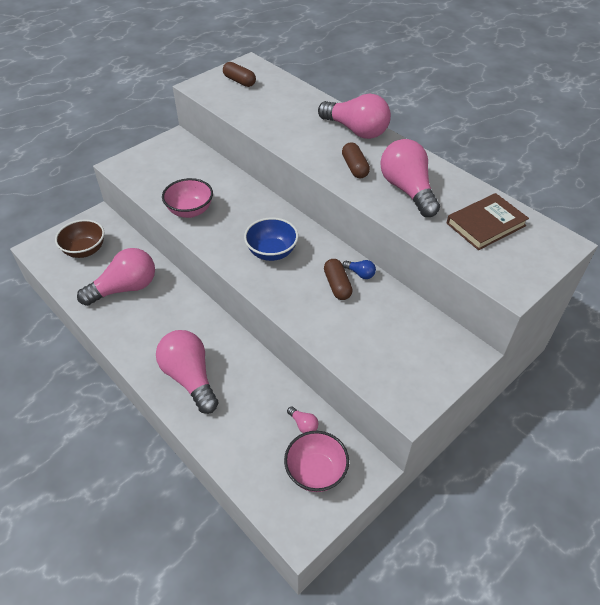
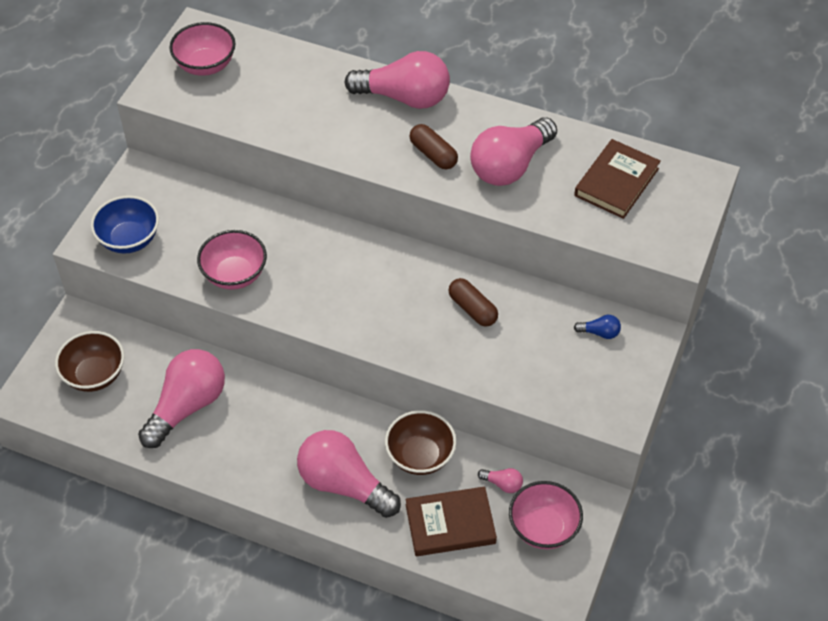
camera: 25 degrees left, 5 degrees up
brown capsule [223,62,256,87] -> pink bowl [169,22,236,76]
blue bowl [244,217,298,261] -> blue bowl moved to [91,195,159,254]
blue light bulb [342,260,376,279] -> blue light bulb moved to [574,315,621,339]
pink light bulb [380,139,440,217] -> pink light bulb turned 90 degrees counterclockwise [470,117,557,186]
none -> brown bowl [385,410,456,475]
none -> brown book [406,486,497,556]

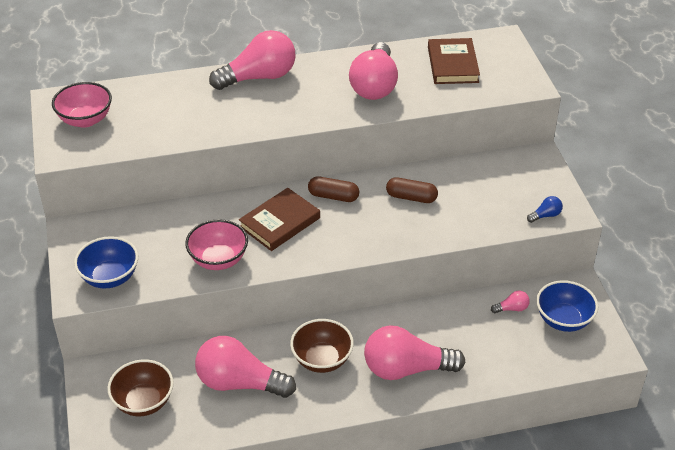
camera: 35 degrees left, 10 degrees down
pink light bulb [138,349,225,448] -> pink light bulb turned 75 degrees counterclockwise [195,336,296,398]
brown bowl [385,410,456,475] -> brown bowl moved to [290,319,354,373]
brown book [406,486,497,556] -> brown book moved to [239,188,320,251]
brown capsule [409,124,458,169] -> brown capsule moved to [308,176,359,202]
pink bowl [509,481,583,549] -> blue bowl [536,280,598,332]
blue light bulb [574,315,621,339] -> blue light bulb moved to [527,196,563,223]

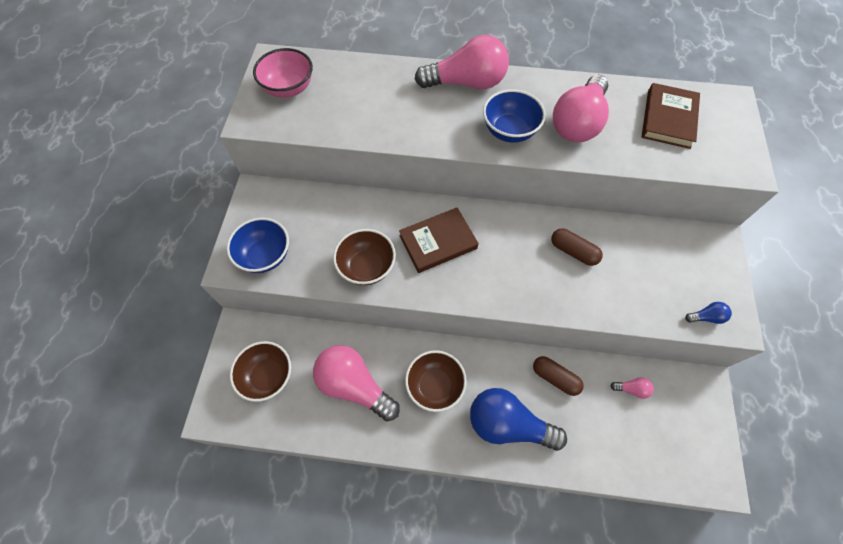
camera: 20 degrees right, 20 degrees up
pink bowl [185,219,248,270] -> brown bowl [333,229,396,285]
brown capsule [308,176,359,202] -> brown capsule moved to [533,356,584,396]
pink light bulb [364,325,465,380] -> blue light bulb [470,388,567,451]
blue bowl [536,280,598,332] -> blue bowl moved to [483,89,546,143]

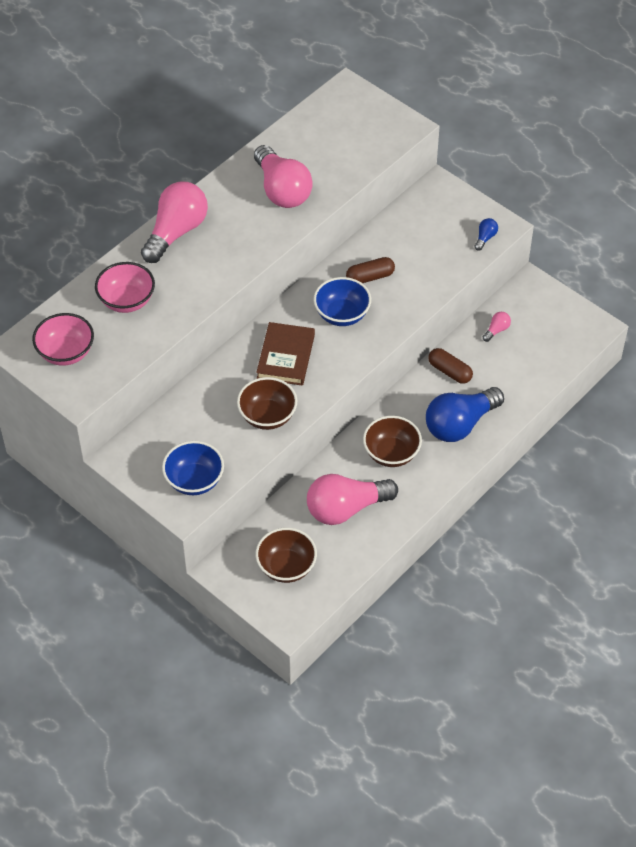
camera: 55 degrees left, 10 degrees down
blue bowl [483,89,546,143] -> blue bowl moved to [314,277,371,326]
brown capsule [533,356,584,396] -> brown capsule turned 60 degrees clockwise [428,348,473,384]
brown book [642,83,700,149] -> none
none -> pink bowl [95,262,155,313]

